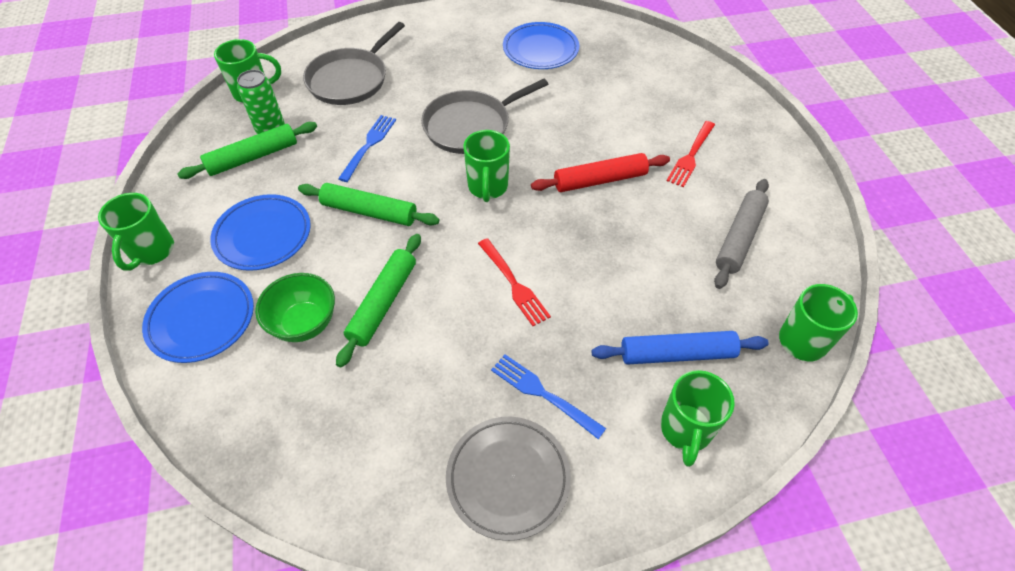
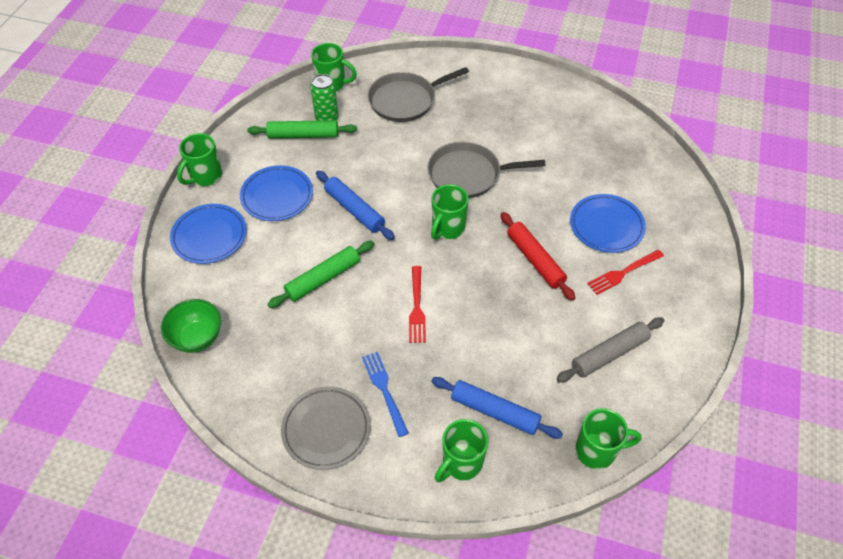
camera: 30 degrees right, 0 degrees up
green bowl [255,273,335,342] -> green bowl moved to [161,299,221,353]
green rolling pin [298,183,439,226] -> blue rolling pin [316,171,395,240]
blue fork [338,115,396,182] -> none
blue plate [503,22,579,69] -> blue plate moved to [570,194,646,253]
red rolling pin [531,153,670,192] -> red rolling pin turned 45 degrees clockwise [500,212,575,301]

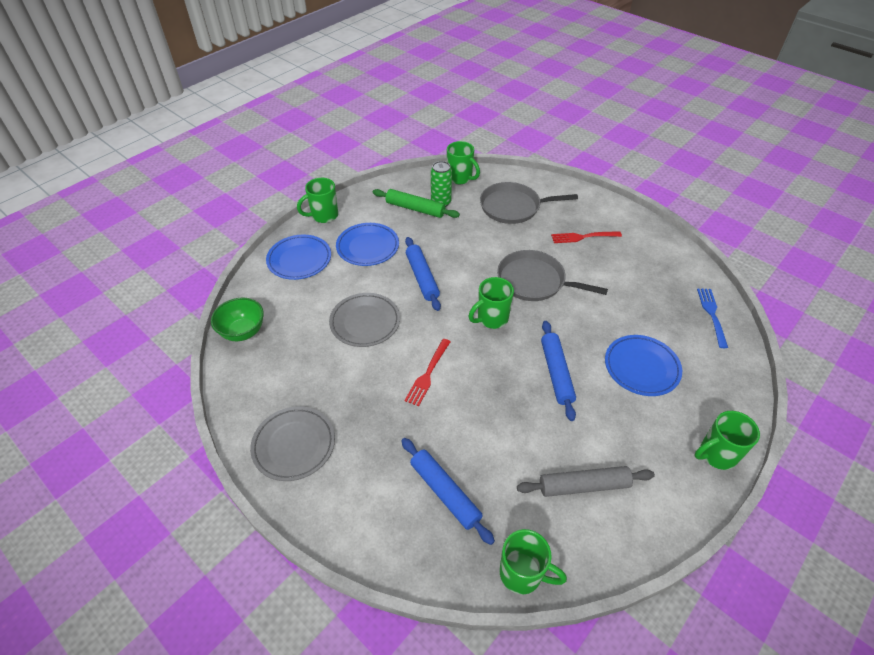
camera: 25 degrees right, 5 degrees down
green rolling pin [267,241,374,308] -> grey plate [329,293,400,347]
blue fork [362,352,409,437] -> blue fork moved to [697,288,728,348]
green mug [435,419,488,482] -> green mug moved to [695,411,760,470]
red rolling pin [500,212,575,301] -> blue rolling pin [541,321,576,421]
red fork [587,250,664,295] -> red fork moved to [551,231,622,243]

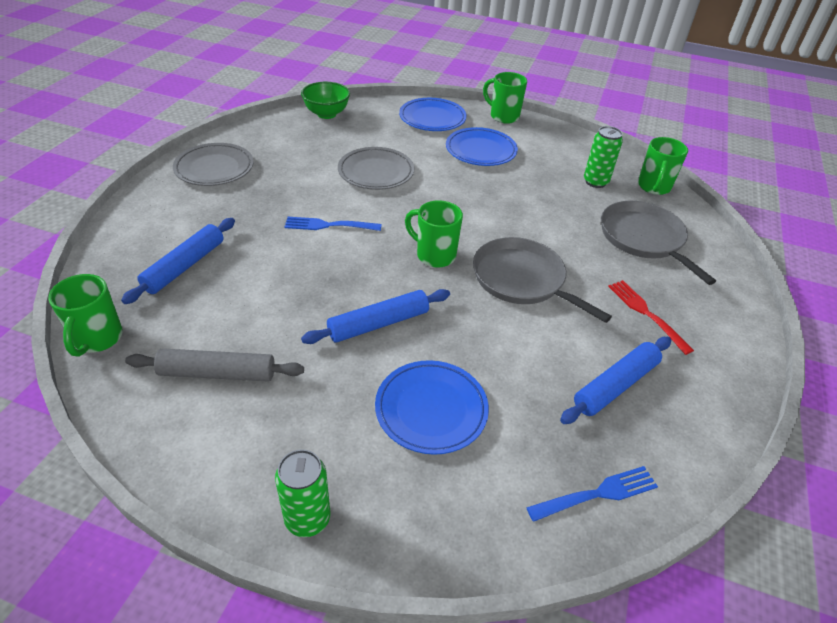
camera: 65 degrees right, 5 degrees down
green rolling pin [373,189,460,218] -> none
red fork [404,339,451,407] -> blue fork [285,217,382,231]
blue rolling pin [405,237,441,311] -> blue rolling pin moved to [560,337,671,424]
grey pan [497,250,608,301] -> grey pan turned 45 degrees counterclockwise [473,237,612,323]
grey rolling pin [517,466,655,497] -> grey rolling pin turned 60 degrees counterclockwise [125,348,304,382]
green mug [695,411,760,470] -> green can [275,449,330,537]

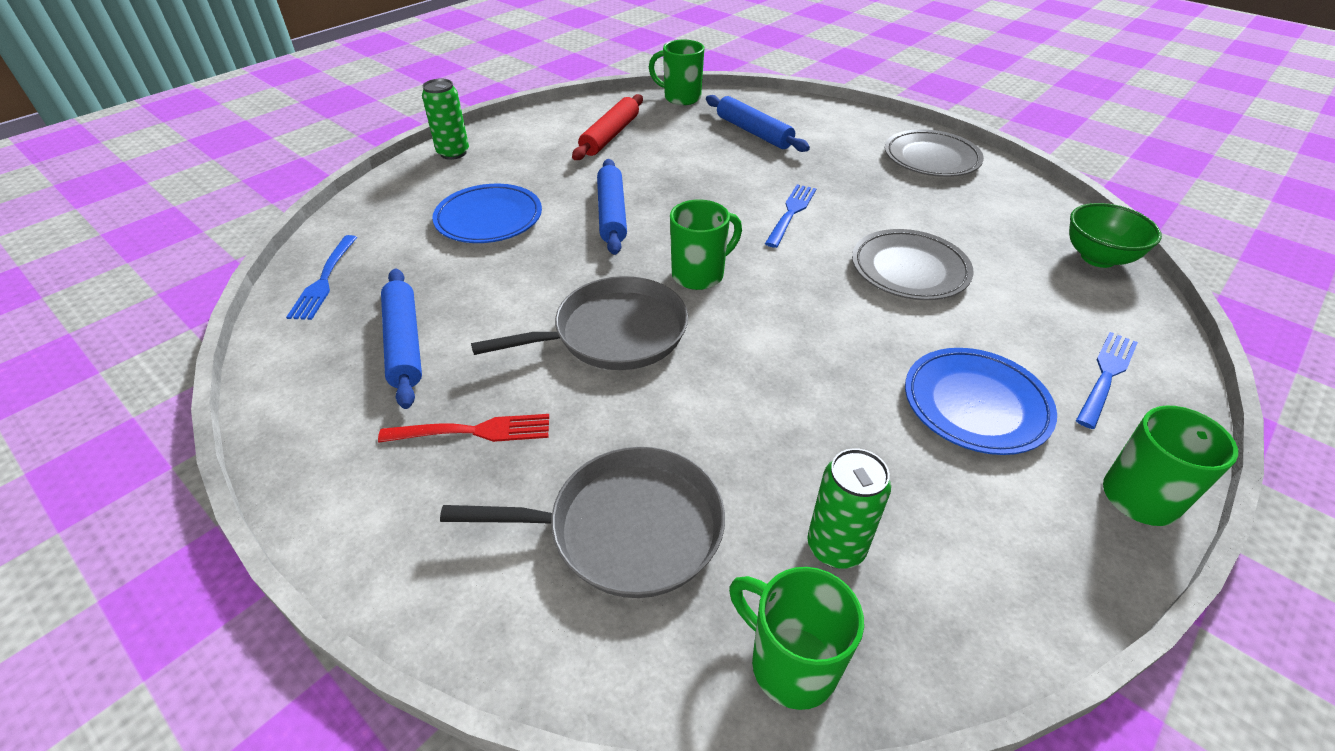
camera: 115 degrees right, 0 degrees up
grey rolling pin [125,348,304,382] -> red rolling pin [572,94,643,160]
blue plate [399,98,467,131] -> blue fork [1076,332,1138,429]

